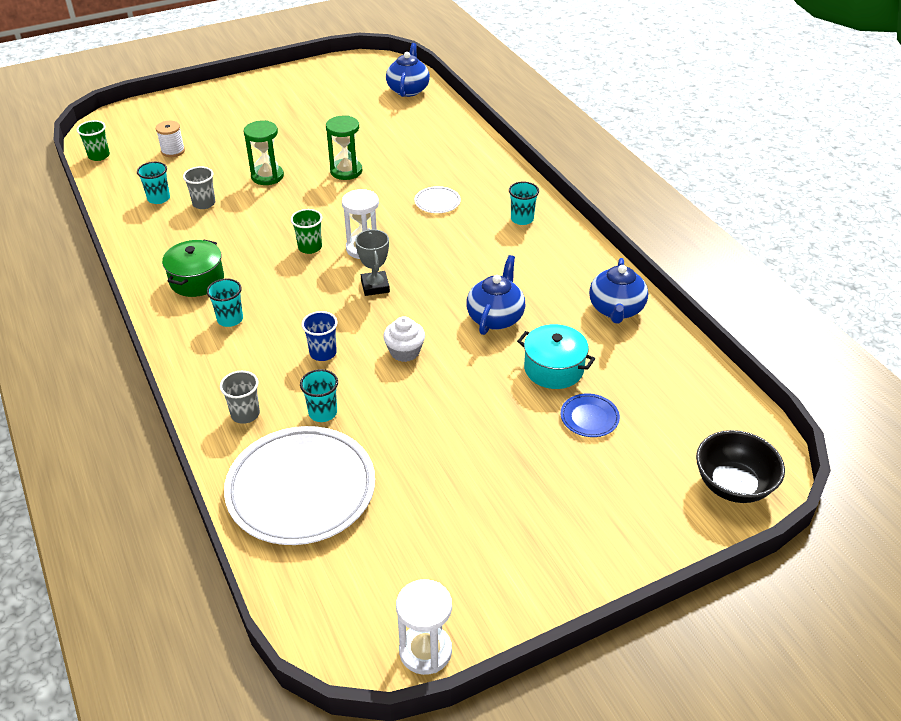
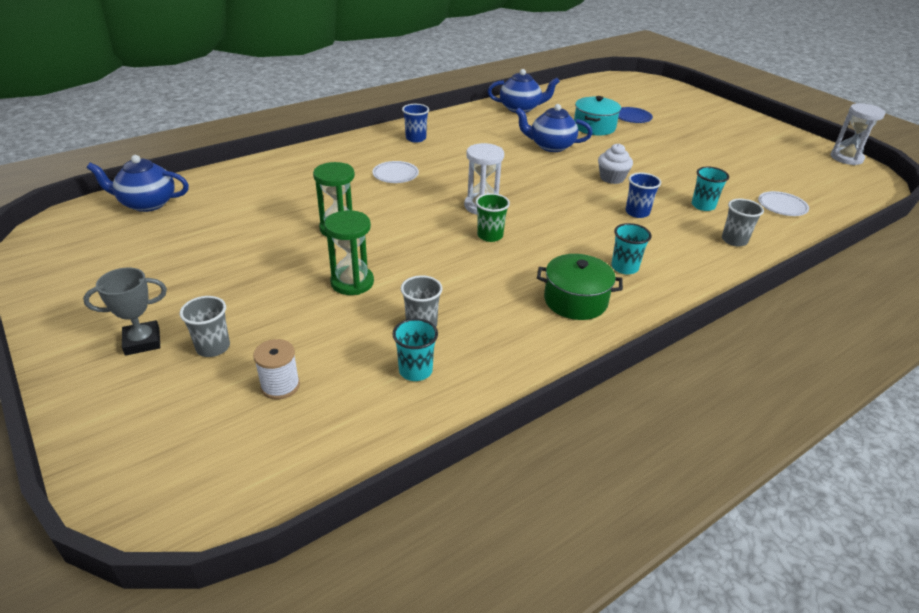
camera: 100 degrees left, 5 degrees down
green cup [77,120,110,161] -> none
white plate [224,426,375,545] -> white plate [758,191,809,216], size x0.42
grey trophy [355,229,390,296] -> grey trophy moved to [83,268,167,356]
turquoise cup [509,182,539,225] -> blue cup [402,104,429,143]
black bowl [696,430,785,503] -> none
none -> grey cup [180,296,230,357]

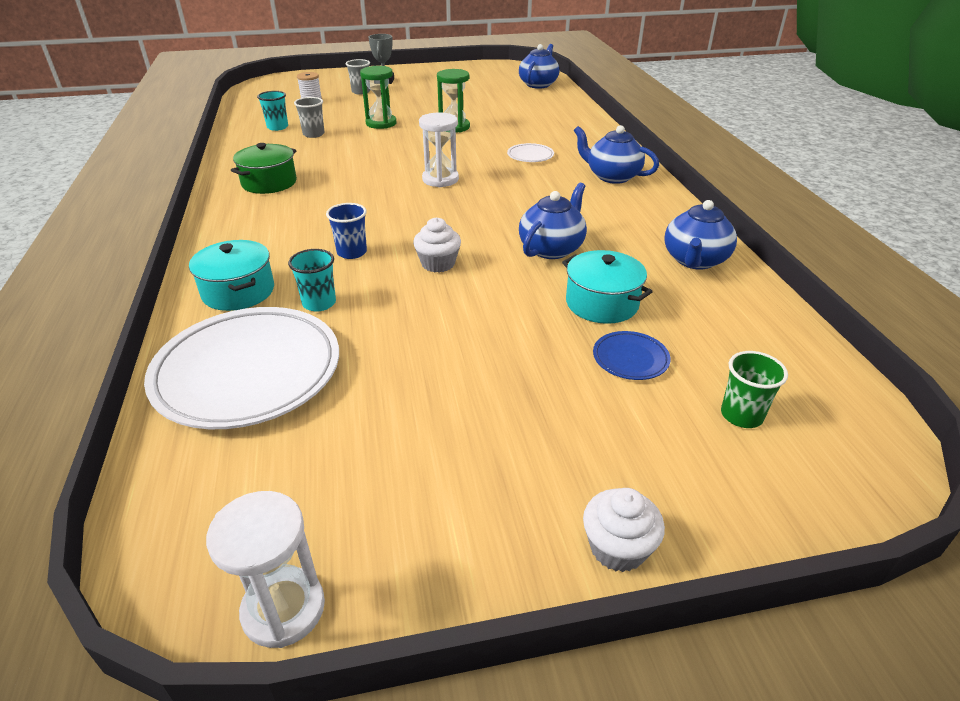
camera: 115 degrees right, 0 degrees up
blue cup [402,104,429,143] -> blue teapot [574,125,659,184]
green cup [475,193,510,242] -> green cup moved to [721,351,788,428]
turquoise cup [611,223,652,274] -> none
grey cup [722,199,764,247] -> turquoise pot [189,240,274,311]
white plate [758,191,809,216] -> white plate [144,307,339,429], size x2.36
none -> white cupcake [583,488,665,572]

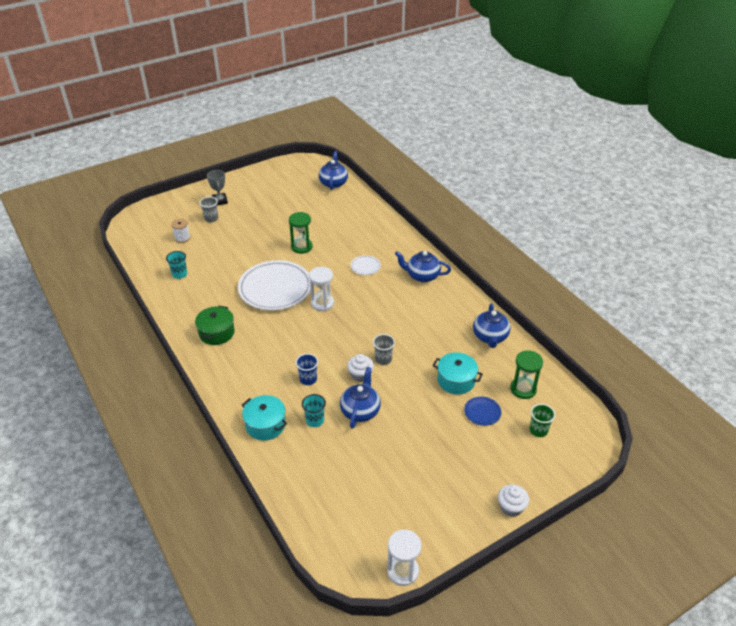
camera: 20 degrees left, 5 degrees up
white plate [144,307,339,429] -> white plate moved to [238,260,311,310]
grey cup [294,97,325,138] -> grey cup moved to [373,334,395,365]
green hourglass [360,66,397,129] -> green hourglass moved to [510,350,543,399]
blue teapot [519,182,587,259] -> blue teapot moved to [340,367,381,429]

